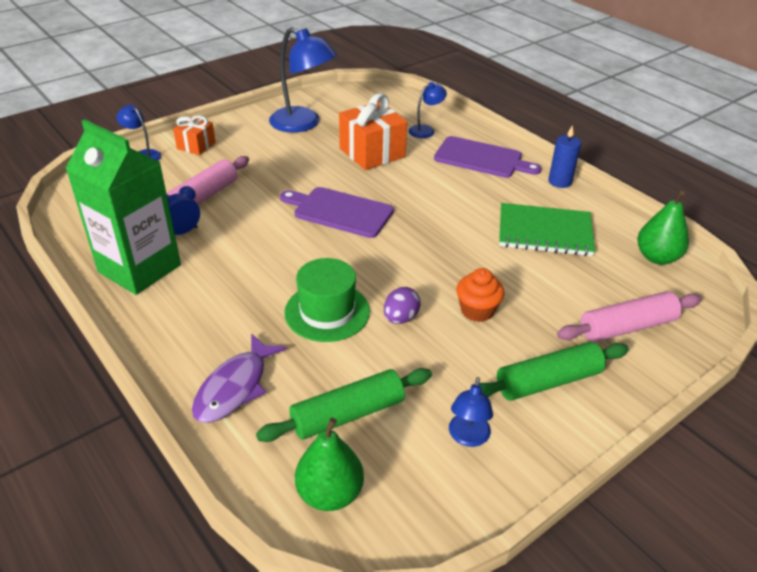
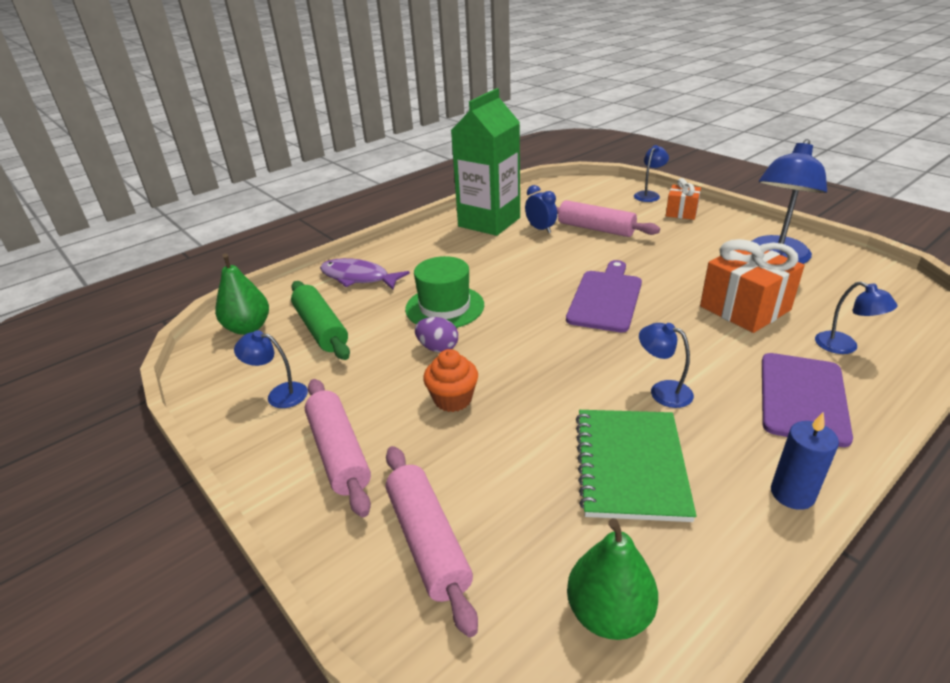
camera: 90 degrees right, 5 degrees down
green rolling pin [479,342,629,401] -> pink rolling pin [305,379,371,517]
none -> blue lamp [639,323,694,408]

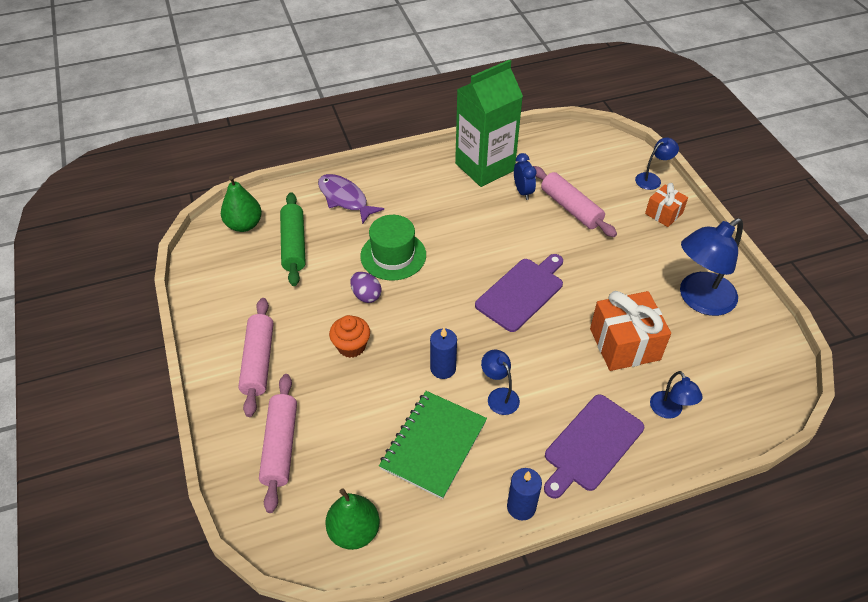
camera: 20 degrees right, 15 degrees up
blue lamp [234,330,308,408] -> none
none -> blue candle [430,328,457,379]

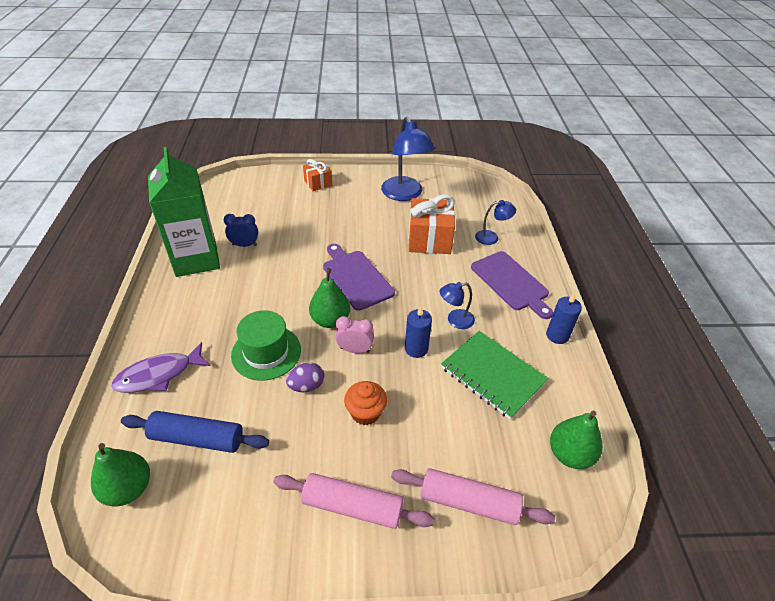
camera: 75 degrees left, 5 degrees down
green rolling pin [280,192,306,286] -> blue rolling pin [121,411,269,453]
pink rolling pin [533,166,617,237] -> none
blue lamp [635,137,679,190] -> none
none -> green pear [309,268,350,328]
none -> pink clock [335,316,374,353]

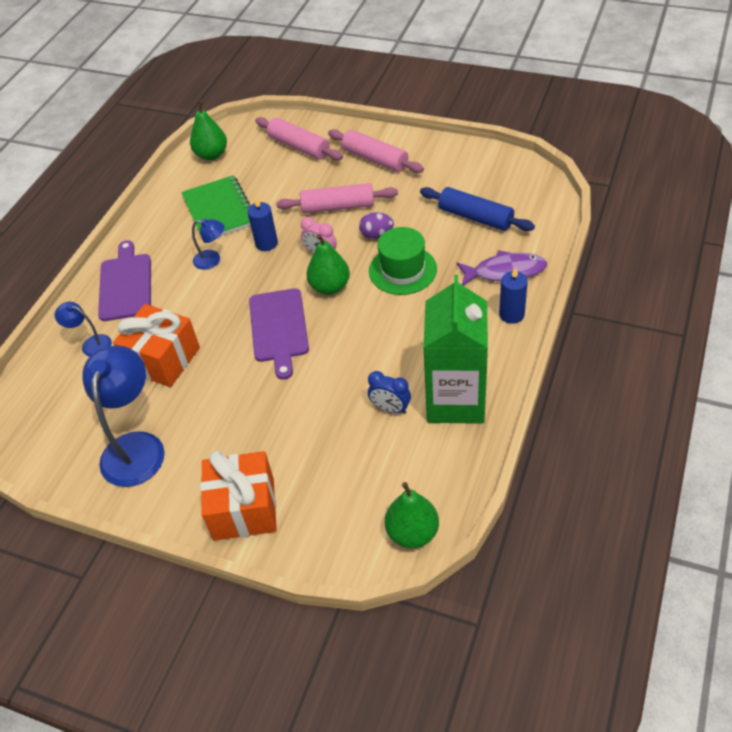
camera: 150 degrees left, 5 degrees up
green pear [91,443,150,506] -> green pear moved to [385,482,439,548]
orange gift [303,159,332,191] -> orange gift [200,450,277,541], size x1.74
orange cupcake [344,381,387,425] -> pink rolling pin [276,183,398,214]
blue candle [546,293,582,344] -> blue candle moved to [499,267,528,324]

